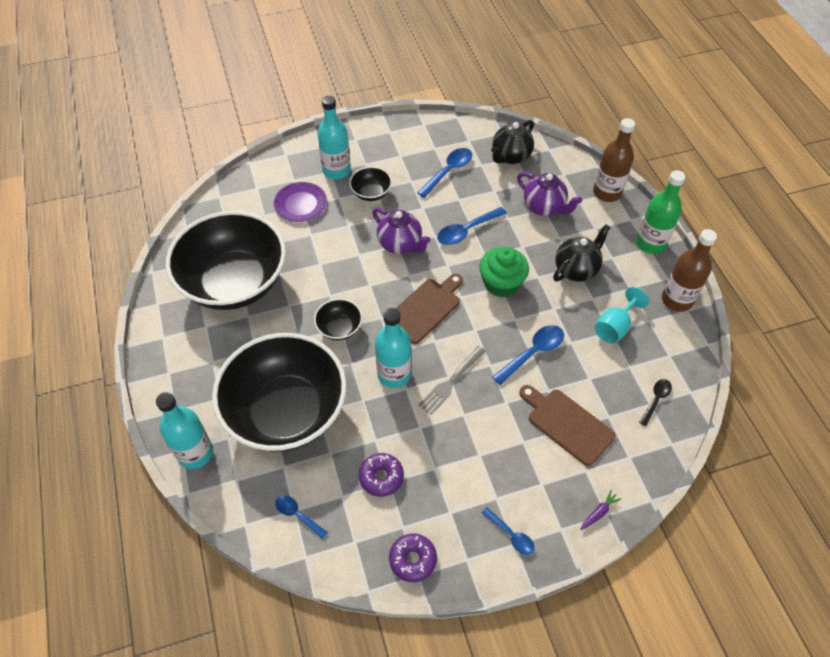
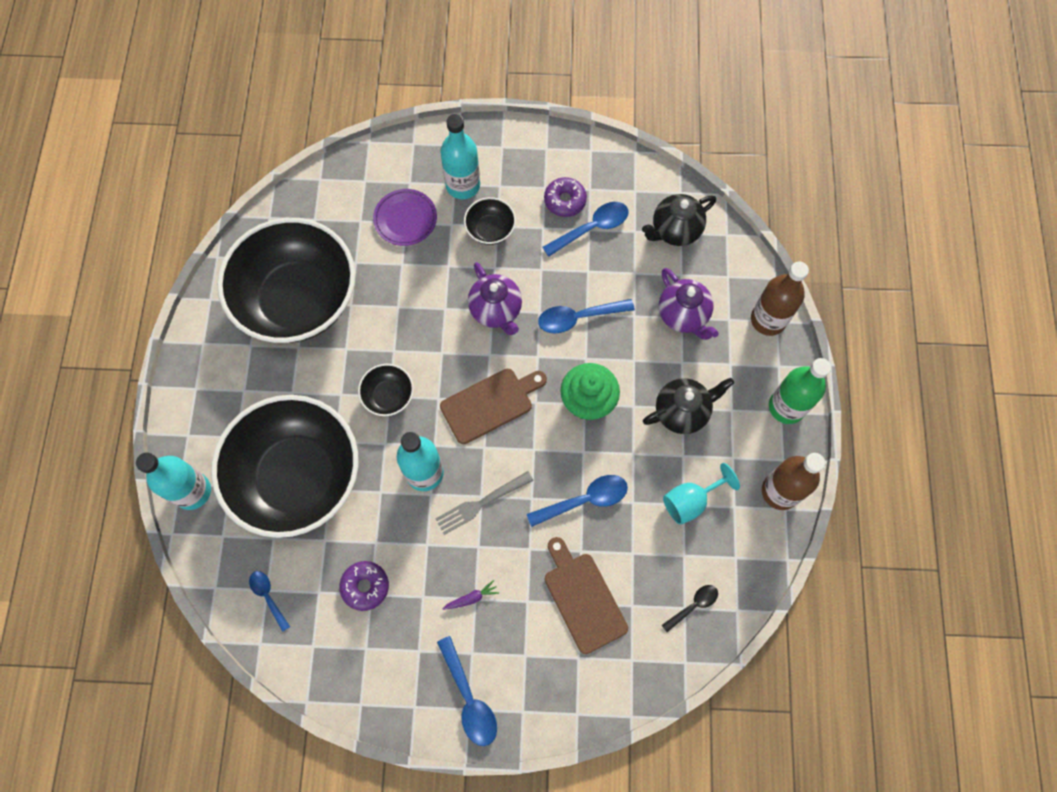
camera: 20 degrees right, 15 degrees up
purple donut [389,533,437,582] -> purple donut moved to [544,177,587,217]
blue spoon [482,507,535,555] -> blue spoon [437,636,497,746], size x1.62
purple carrot [580,490,622,530] -> purple carrot moved to [442,580,499,610]

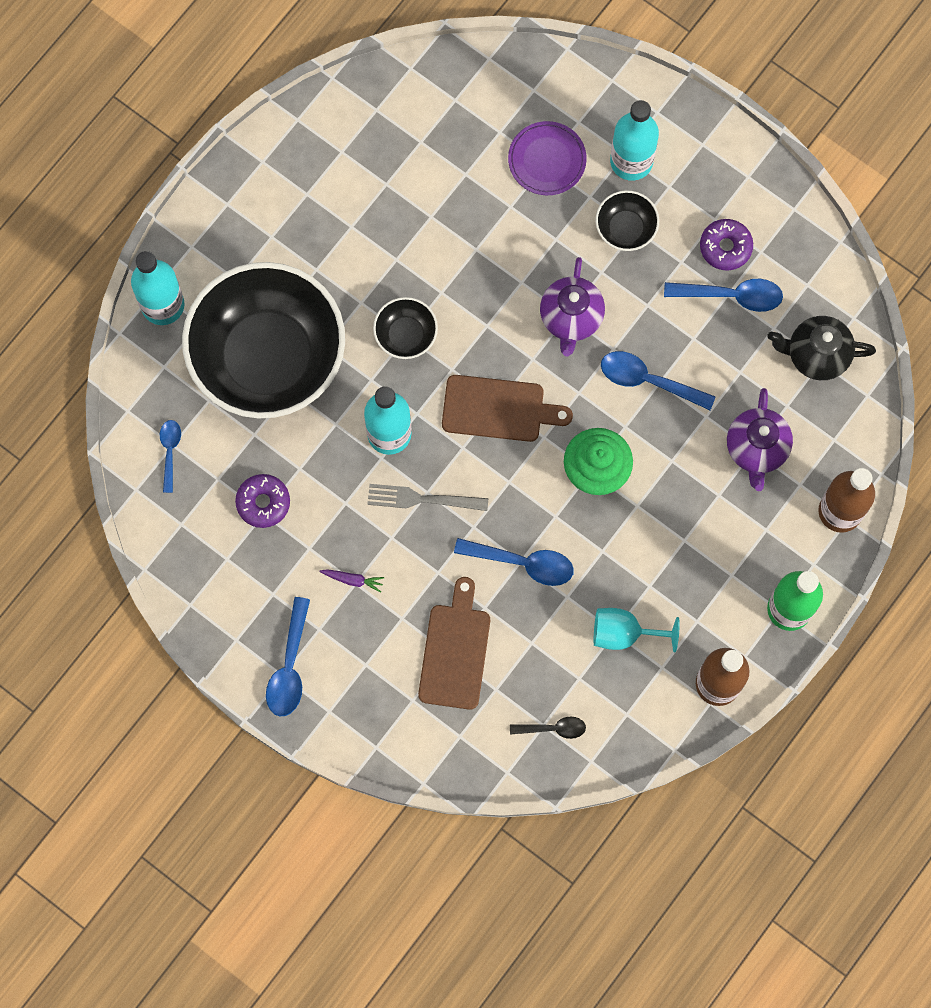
camera: 35 degrees right, 5 degrees up
black bowl [217,218,355,343] -> none
black teapot [643,378,734,434] -> none

